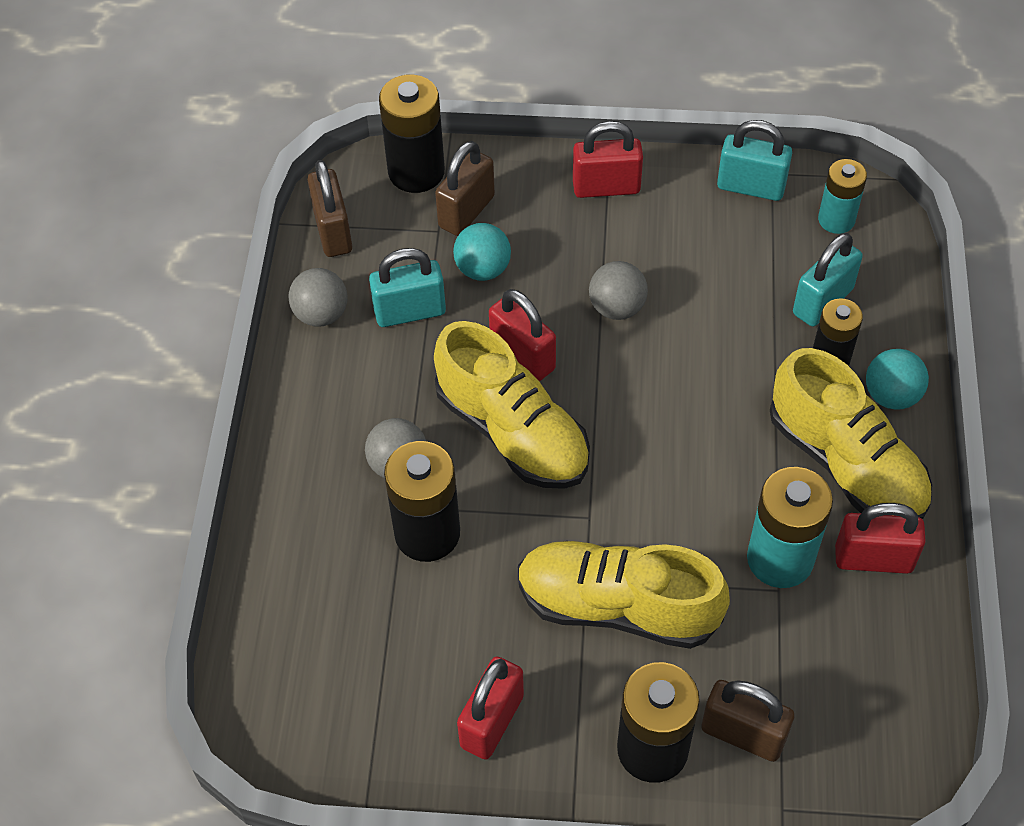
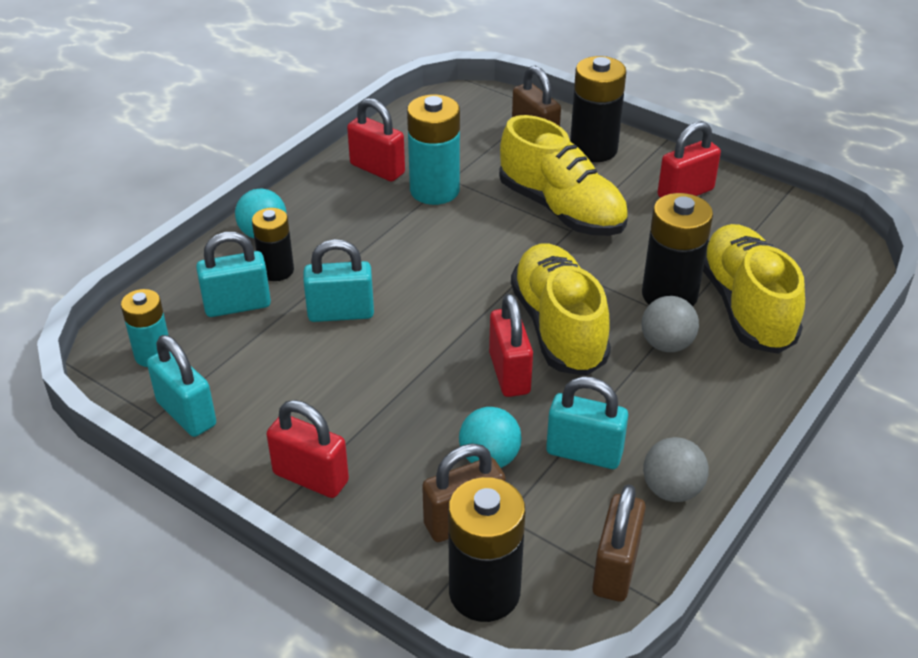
camera: 150 degrees left, 15 degrees down
grey ball [589,261,648,320] -> none
yellow shoe [770,348,932,519] -> yellow shoe moved to [703,224,805,354]
none -> turquoise padlock [303,239,374,322]

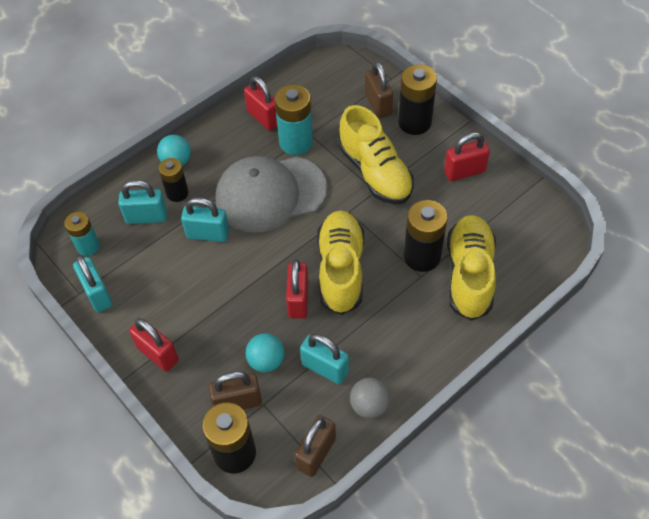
camera: 15 degrees right, 15 degrees up
grey ball [642,296,699,352] -> none
none -> grey cap [216,156,327,233]

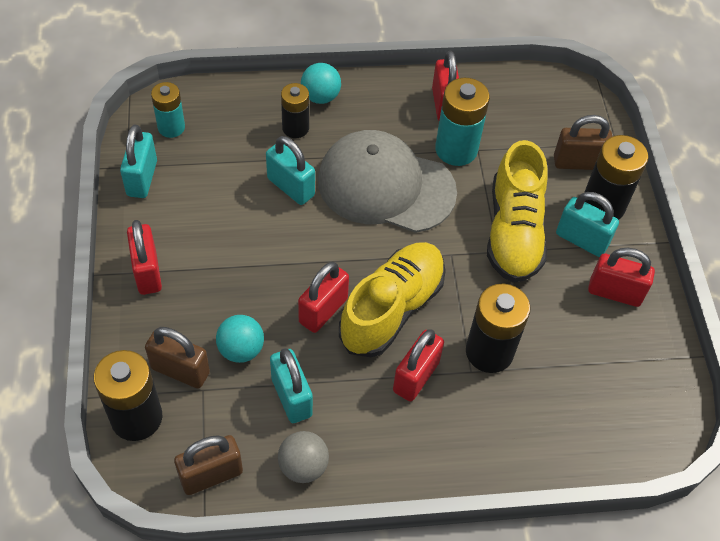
camera: 30 degrees right, 0 degrees up
turquoise padlock [118,180,167,224] -> turquoise padlock moved to [556,192,619,257]
brown padlock [365,61,393,118] -> brown padlock turned 75 degrees clockwise [554,115,612,170]
yellow shoe [447,215,496,321] -> none
none -> red padlock [393,329,444,401]

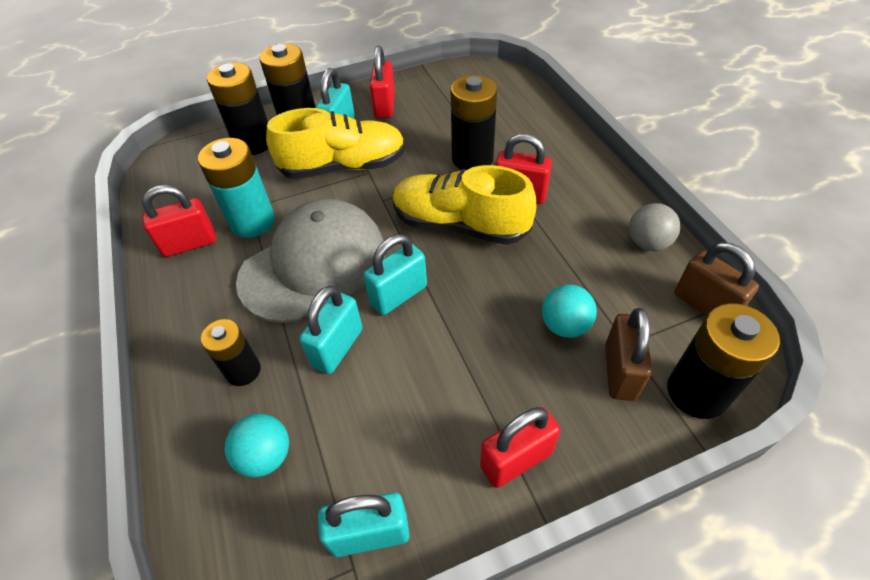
camera: 100 degrees left, 5 degrees down
turquoise battery [151,82,185,138] -> none
turquoise padlock [270,348,313,423] -> turquoise padlock moved to [363,234,427,315]
red padlock [298,262,349,333] -> none
turquoise ball [301,63,341,104] -> turquoise ball moved to [225,414,289,477]
grey cap [318,130,457,233] -> grey cap turned 135 degrees counterclockwise [236,199,385,323]
brown padlock [554,115,612,170] -> black battery [207,63,268,155]

